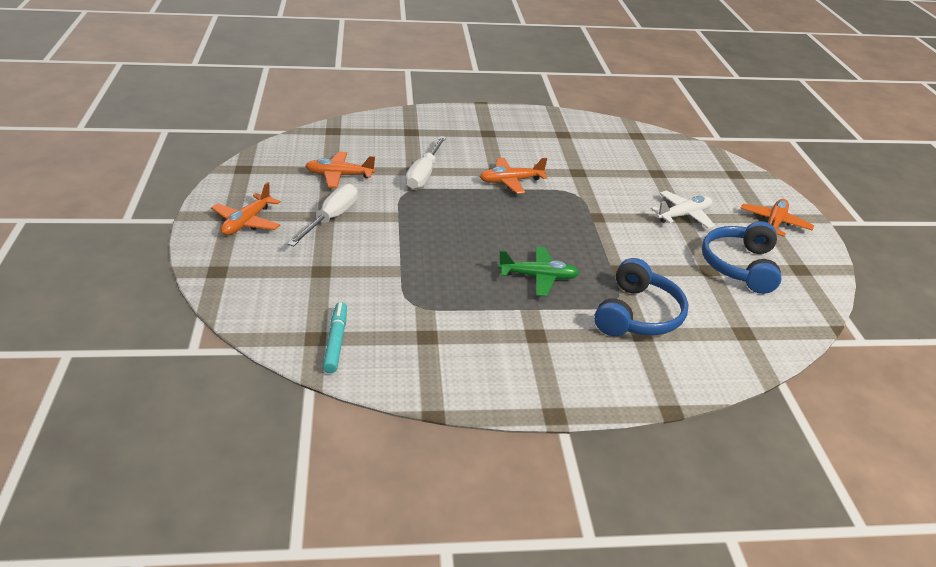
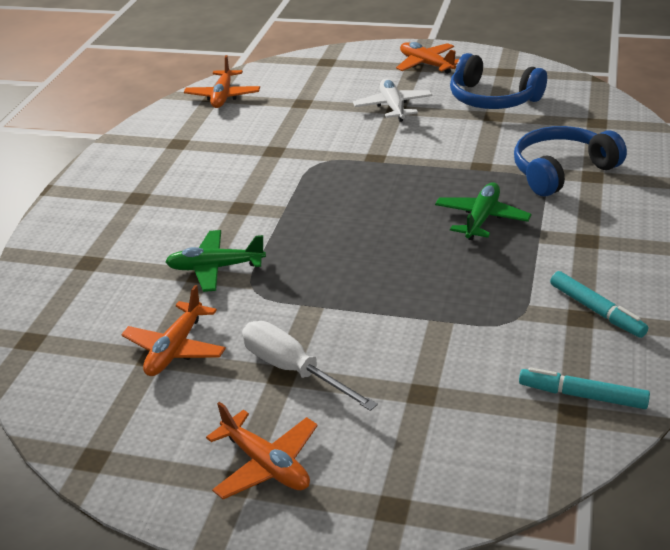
camera: 65 degrees left, 0 degrees up
white screwdriver [406,136,446,189] -> green plane [165,230,266,292]
orange plane [480,158,547,194] -> orange plane moved to [184,55,260,108]
blue headphones [594,258,689,336] -> blue headphones turned 75 degrees counterclockwise [514,126,627,197]
none -> turquoise marker [550,271,648,338]

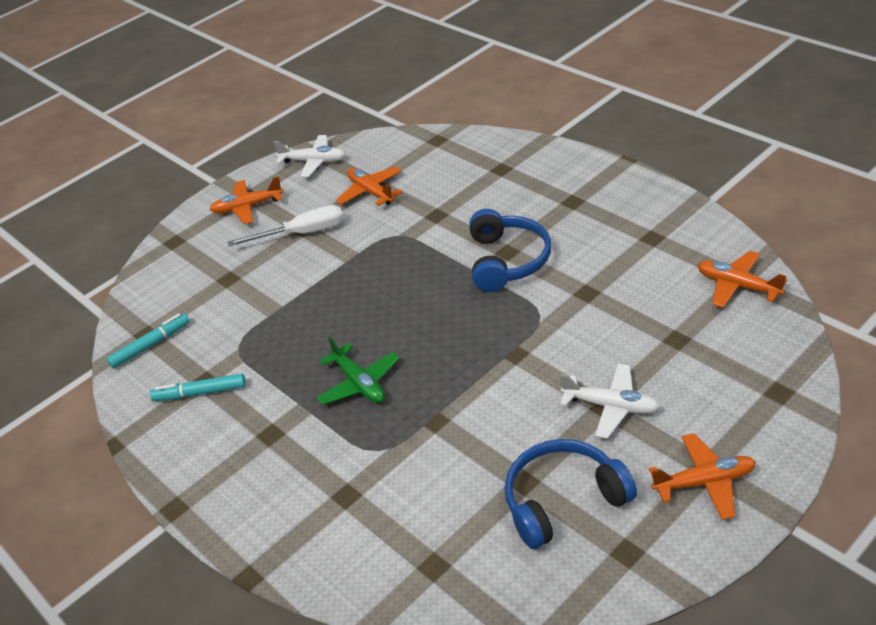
camera: 125 degrees right, 5 degrees up
green plane [165,230,266,292] -> none
blue headphones [514,126,627,197] -> blue headphones moved to [470,209,551,292]
none -> white plane [274,135,346,177]

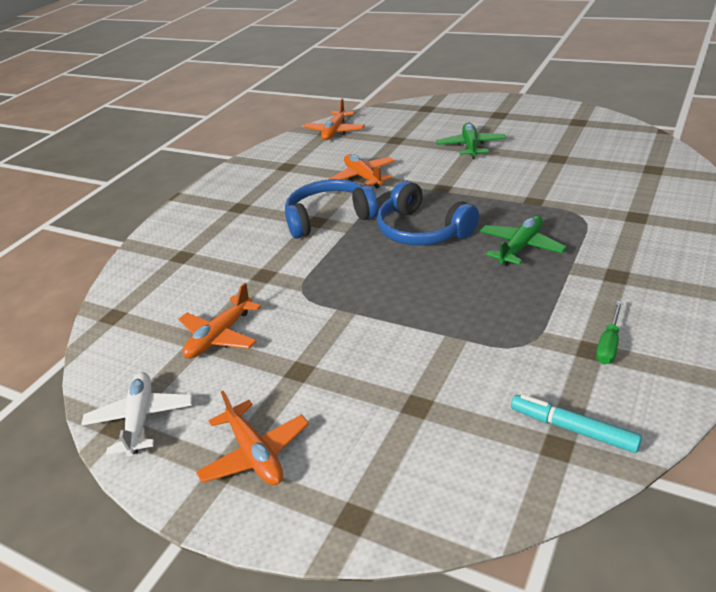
camera: 110 degrees left, 5 degrees down
turquoise marker [150,373,246,401] -> green screwdriver [596,301,623,365]
white screwdriver [228,205,344,246] -> none
blue headphones [505,439,637,549] -> blue headphones moved to [377,181,479,245]
white plane [560,364,660,439] -> green plane [436,123,506,159]
orange plane [649,433,756,520] -> orange plane moved to [328,154,395,188]

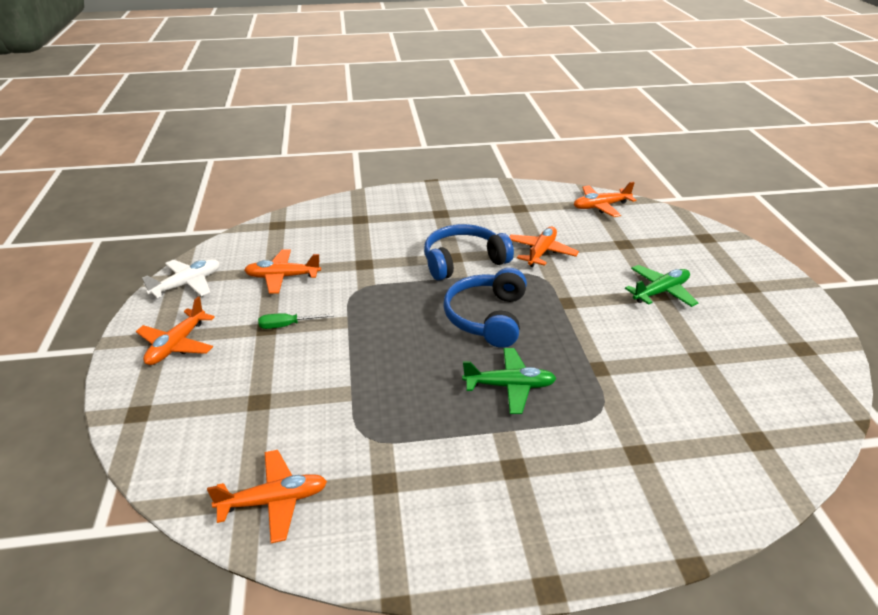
camera: 50 degrees right, 0 degrees up
blue headphones [285,179,378,239] -> blue headphones turned 60 degrees counterclockwise [424,224,514,281]
turquoise marker [511,394,642,453] -> orange plane [207,450,327,543]
green screwdriver [596,301,623,365] -> green screwdriver moved to [258,313,334,329]

